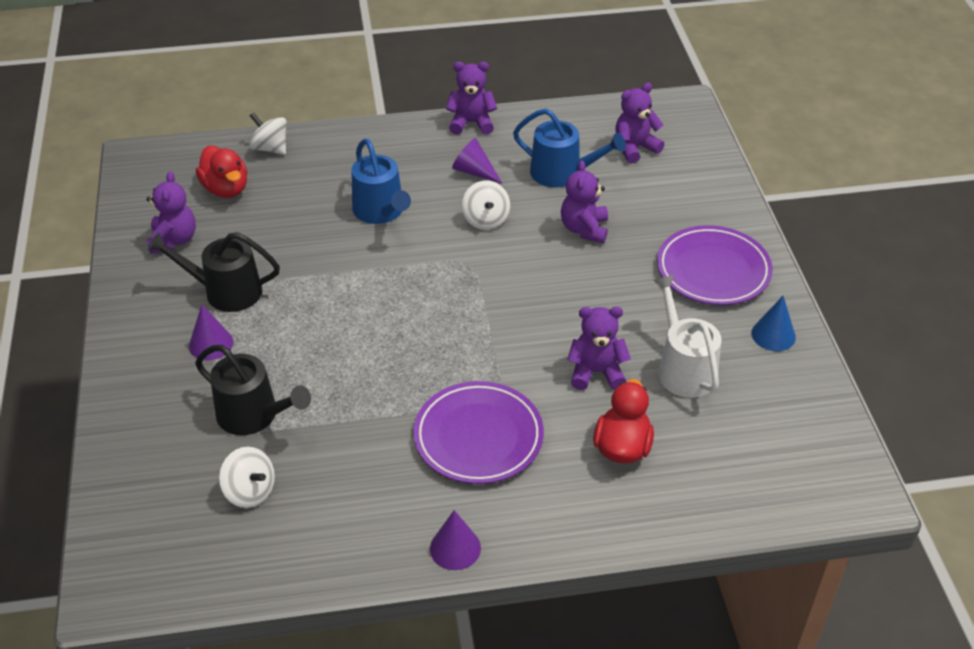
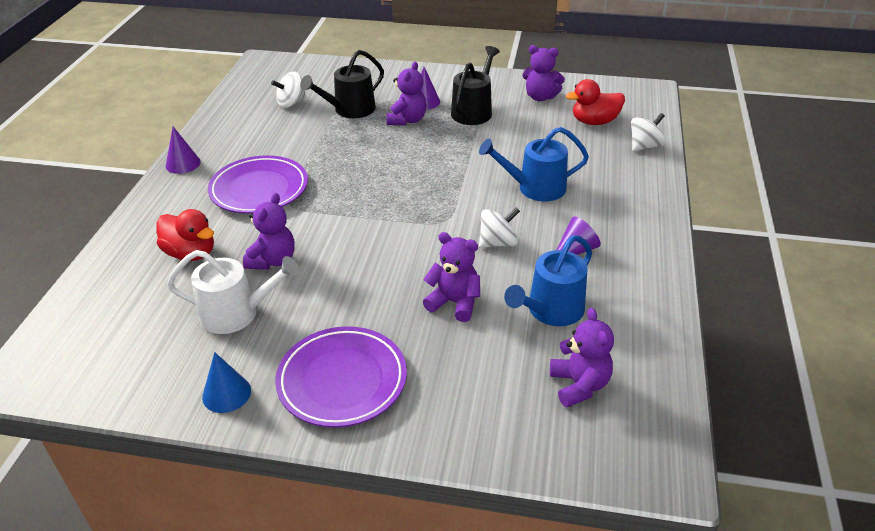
camera: 110 degrees right, 5 degrees down
purple teddy bear [446,62,497,135] -> purple teddy bear moved to [386,62,427,126]
white spinning top [462,181,510,230] -> white spinning top turned 150 degrees clockwise [479,207,520,248]

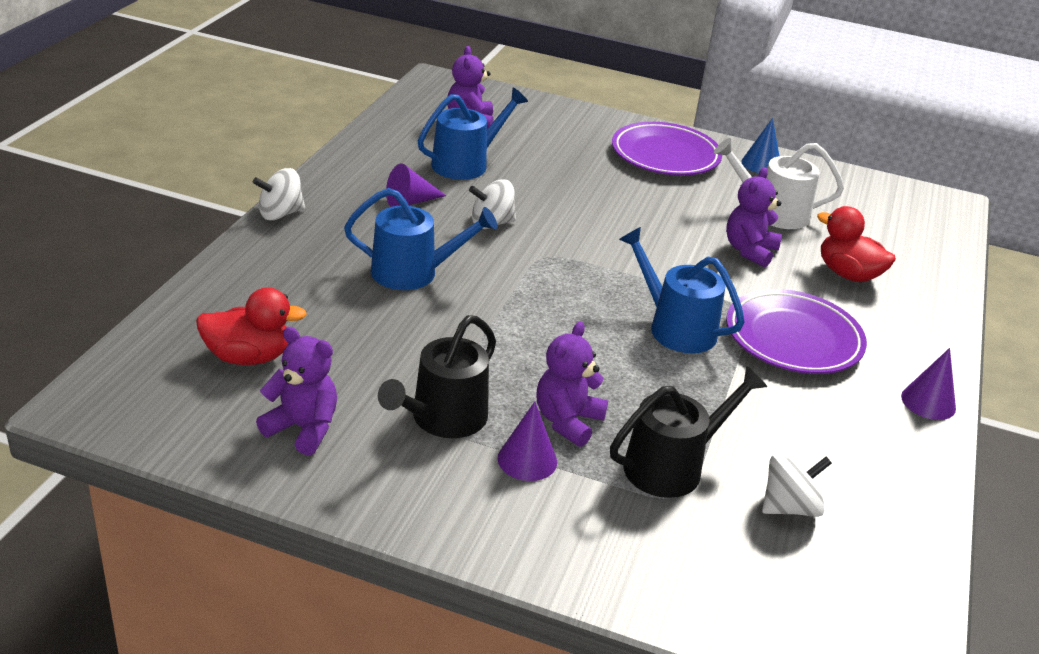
camera: 175 degrees left, 5 degrees down
purple teddy bear [423,232,480,322] -> none
white spinning top [631,113,666,151] -> white spinning top moved to [253,168,305,220]
none -> blue watering can [619,227,745,353]

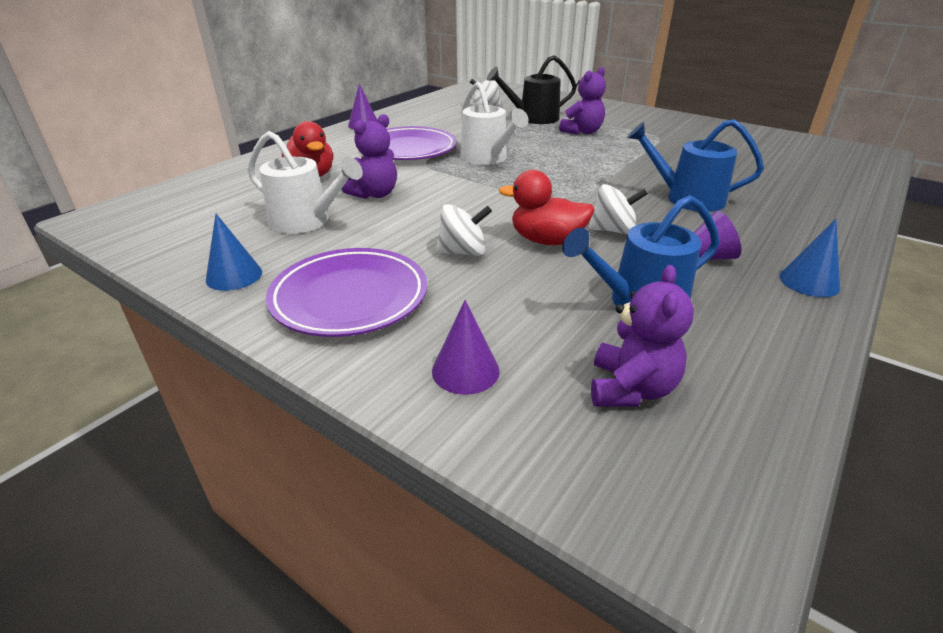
camera: 160 degrees left, 0 degrees up
red duck [196,287,307,365] -> red duck moved to [499,170,595,245]
white spinning top [253,168,305,220] -> white spinning top moved to [436,204,492,256]
purple teddy bear [256,327,337,455] -> none
black watering can [378,315,496,438] -> none
purple cone [498,402,557,481] -> purple cone moved to [432,300,500,395]
blue watering can [619,227,745,353] -> white watering can [460,82,529,165]
none -> blue cone [780,219,840,297]

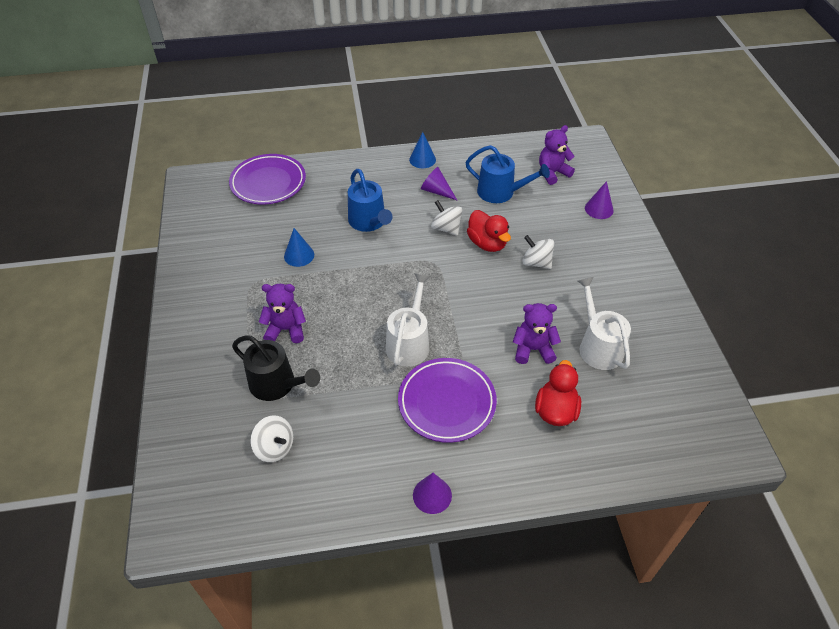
camera: 135 degrees left, 15 degrees up
blue cone [206,214,262,291] -> blue cone moved to [284,228,314,267]
purple plate [266,248,427,337] -> purple plate moved to [229,154,306,205]

